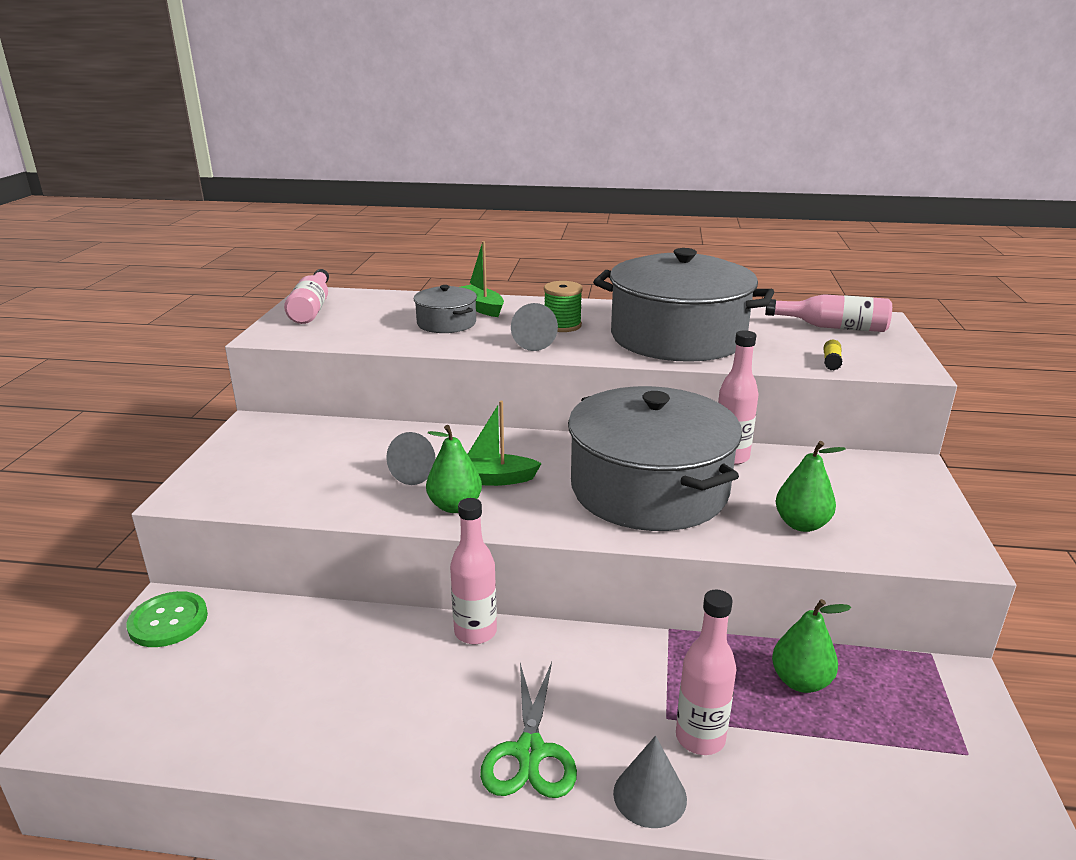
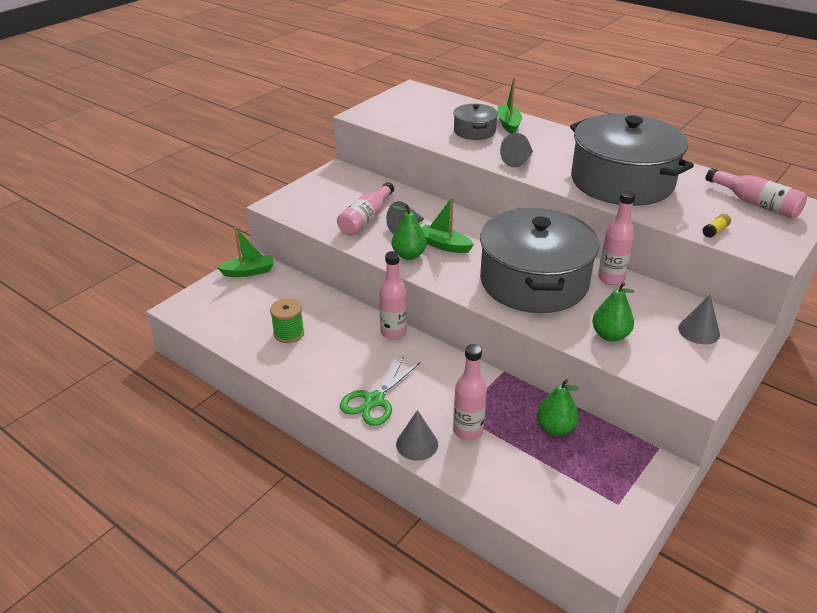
camera: 30 degrees right, 10 degrees up
green button [126,591,208,647] -> green boat [217,227,274,277]
pink bottle [284,269,329,324] -> pink bottle moved to [337,182,394,236]
green spool [544,281,583,332] -> green spool moved to [270,298,304,343]
none -> grey cone [678,295,720,344]

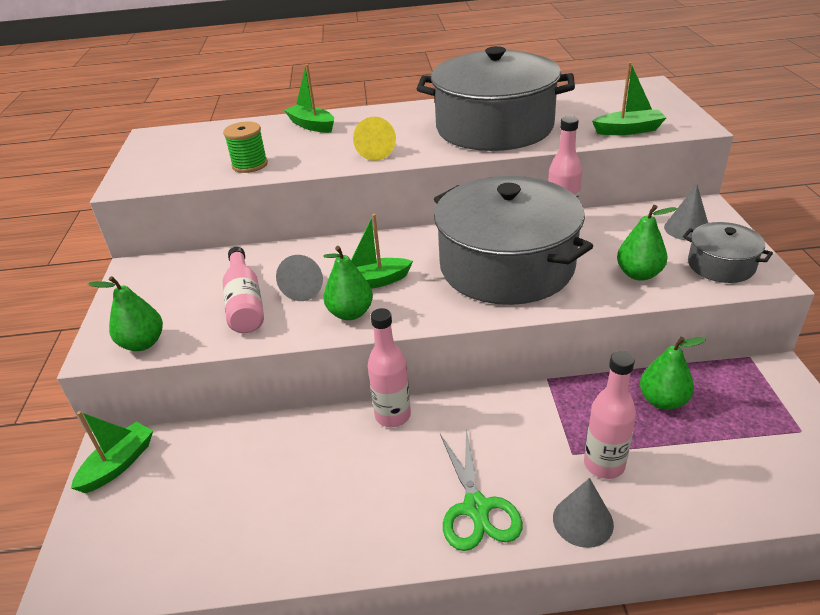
camera: 40 degrees left, 0 degrees up
green spool [270,298,304,343] -> green spool moved to [223,121,268,173]
grey pot [453,104,498,140] -> grey pot moved to [683,222,773,283]
grey cone [500,133,533,167] -> yellow cone [353,117,396,161]
yellow glue stick [702,214,731,238] -> green boat [592,62,666,135]
pink bottle [706,168,807,219] -> none
none -> green pear [88,276,163,351]

